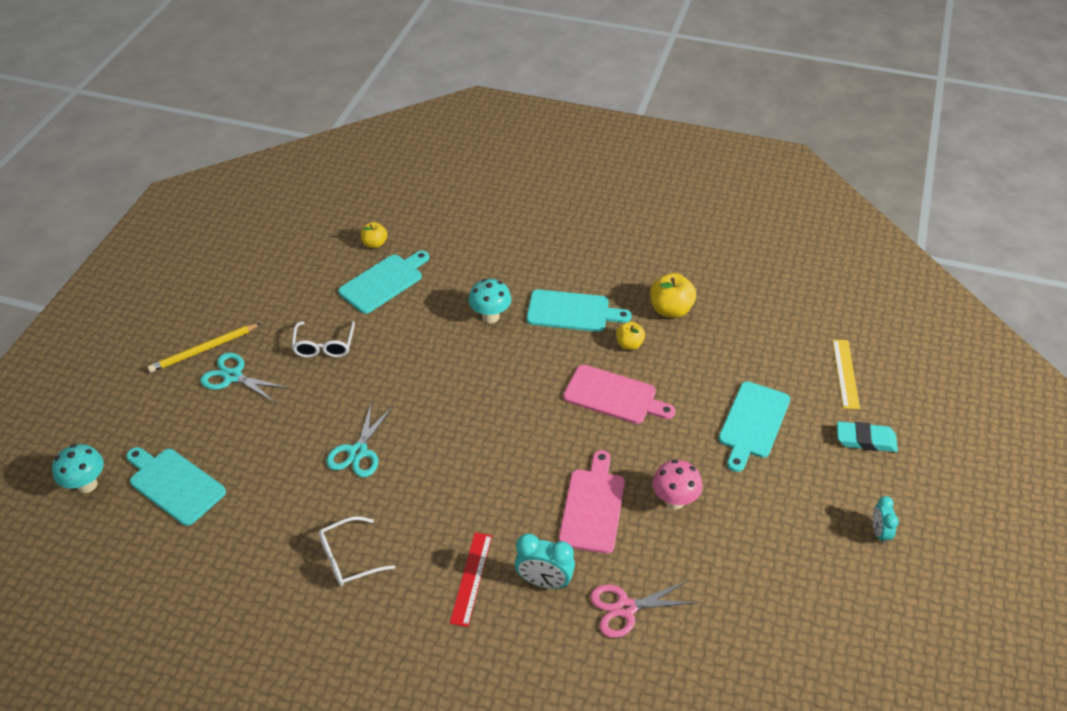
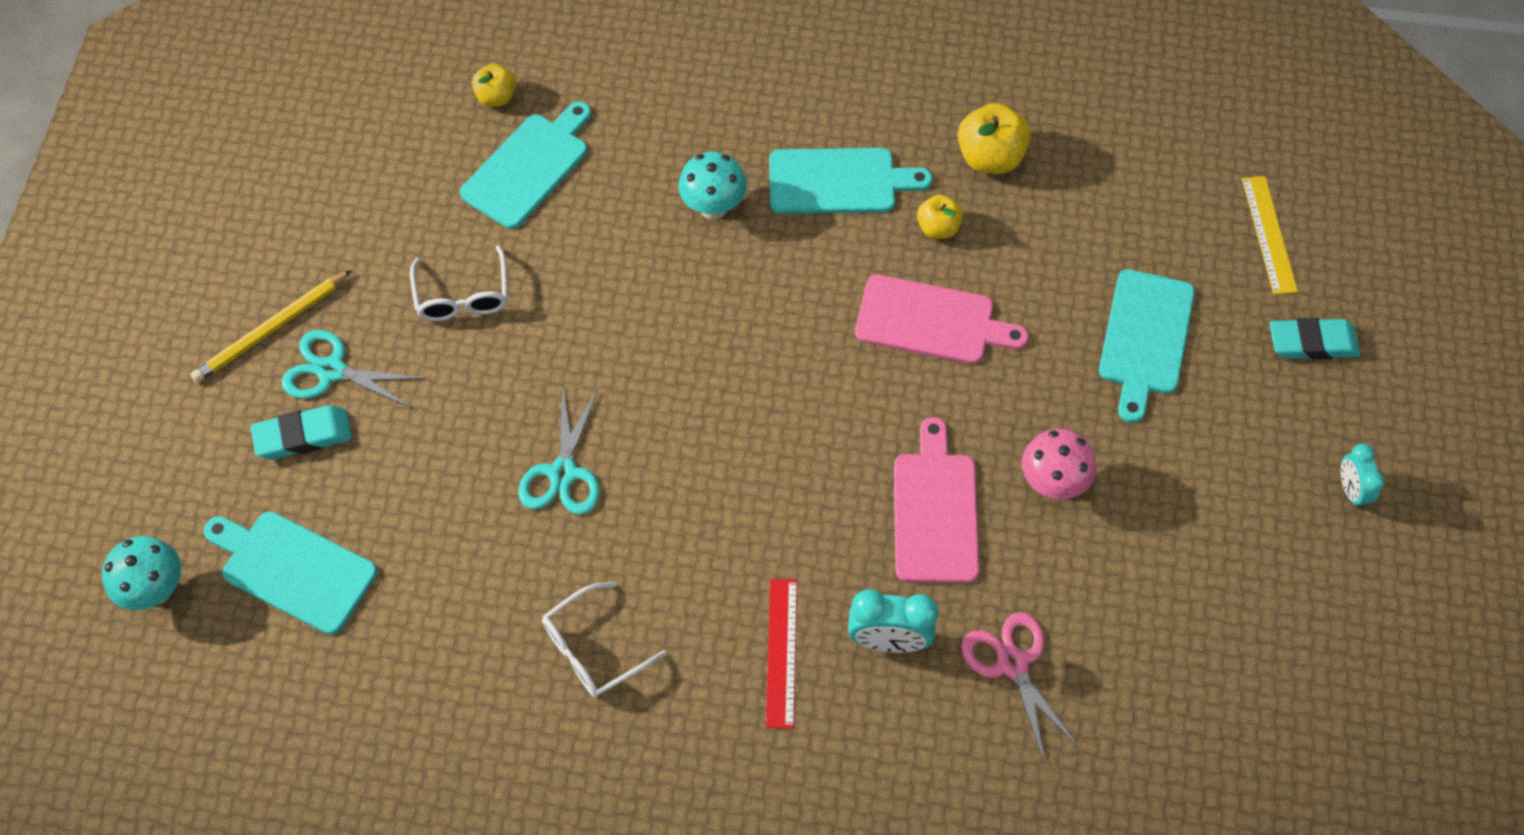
camera: 10 degrees left, 15 degrees up
pink scissors [590,580,698,638] -> pink scissors turned 90 degrees clockwise [961,612,1080,764]
none -> turquoise eraser [251,405,352,459]

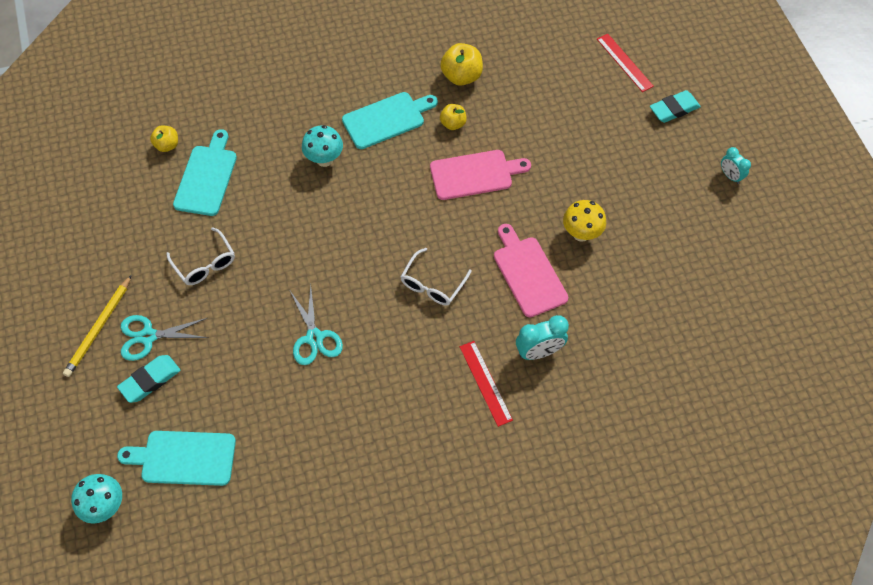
camera: 25 degrees left, 0 degrees up
white glasses [542,582,666,698] -> white glasses moved to [400,248,472,306]
pink scissors [961,612,1080,764] -> none
pink mushroom [1022,429,1096,499] -> yellow mushroom [563,200,606,242]
turquoise cutting board [1099,269,1195,423] -> none
yellow ruler [1242,176,1298,294] -> red ruler [597,34,654,92]

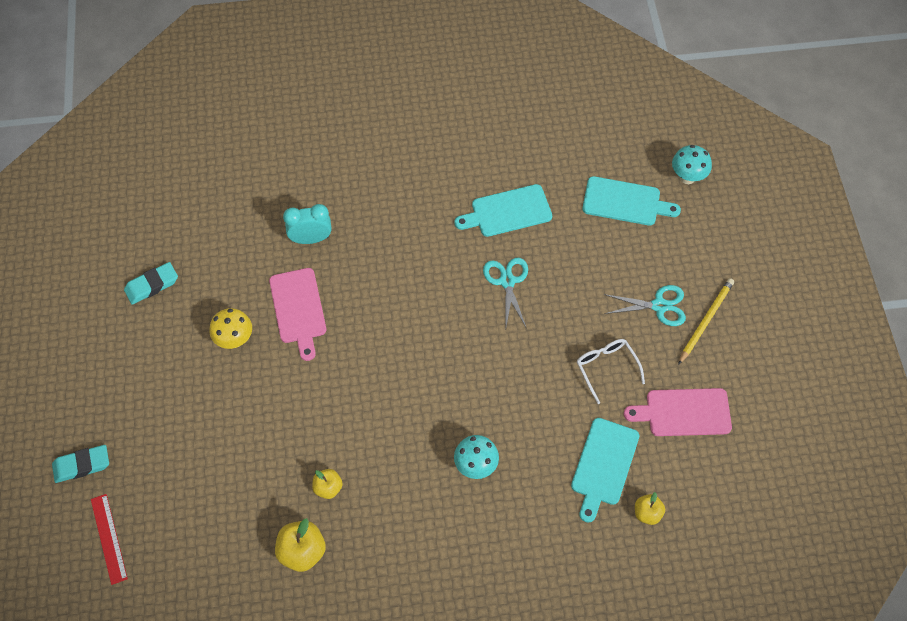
camera: 170 degrees left, 0 degrees up
turquoise eraser [117,355,180,403] -> turquoise eraser moved to [124,262,178,305]
turquoise cutting board [342,92,438,149] -> turquoise cutting board moved to [454,184,552,237]
white glasses [400,248,472,306] -> none
pink cutting board [430,150,531,200] -> pink cutting board moved to [624,388,732,436]
red ruler [460,341,513,427] -> none
turquoise clock [721,147,751,184] -> none

